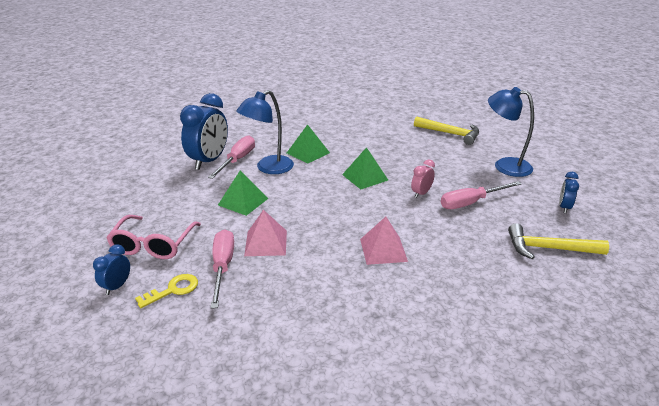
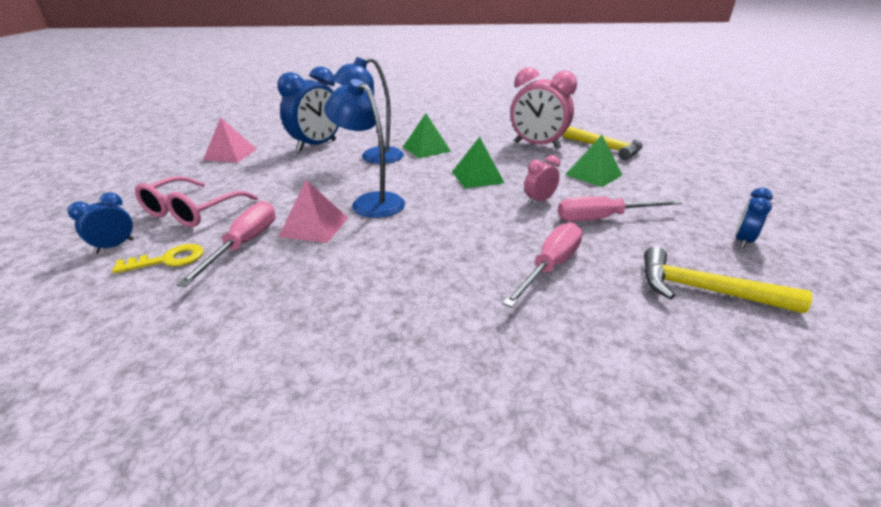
camera: 15 degrees right, 0 degrees up
pink screwdriver [208,135,255,179] -> pink screwdriver moved to [502,222,583,308]
green pyramid [218,171,269,216] -> green pyramid moved to [565,135,622,187]
pink pyramid [360,217,408,265] -> pink pyramid moved to [203,118,257,162]
blue lamp [488,87,534,177] -> blue lamp moved to [324,79,405,218]
none -> pink clock [510,67,577,149]

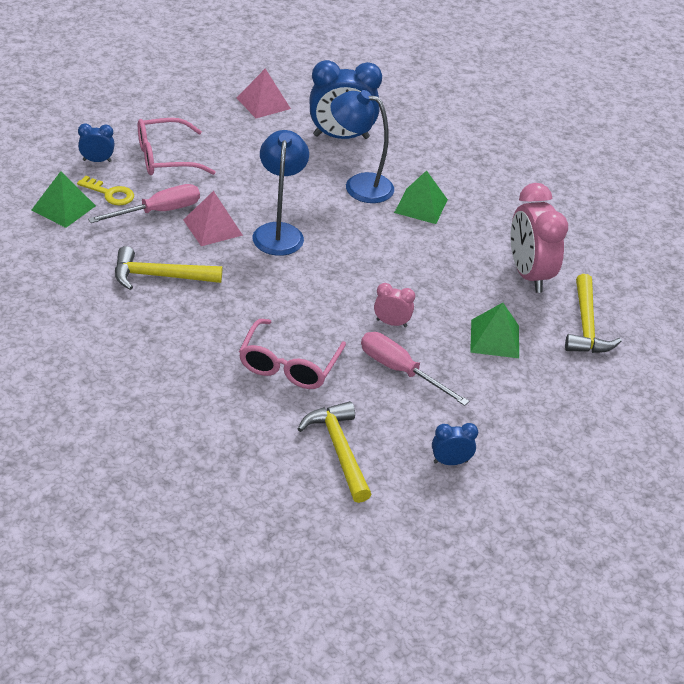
camera: 45 degrees right, 10 degrees up
green pyramid [452,137,504,188] -> green pyramid moved to [32,171,96,228]
pink screwdriver [502,222,583,308] -> pink glasses [239,319,346,389]
none -> yellow hammer [115,246,222,290]

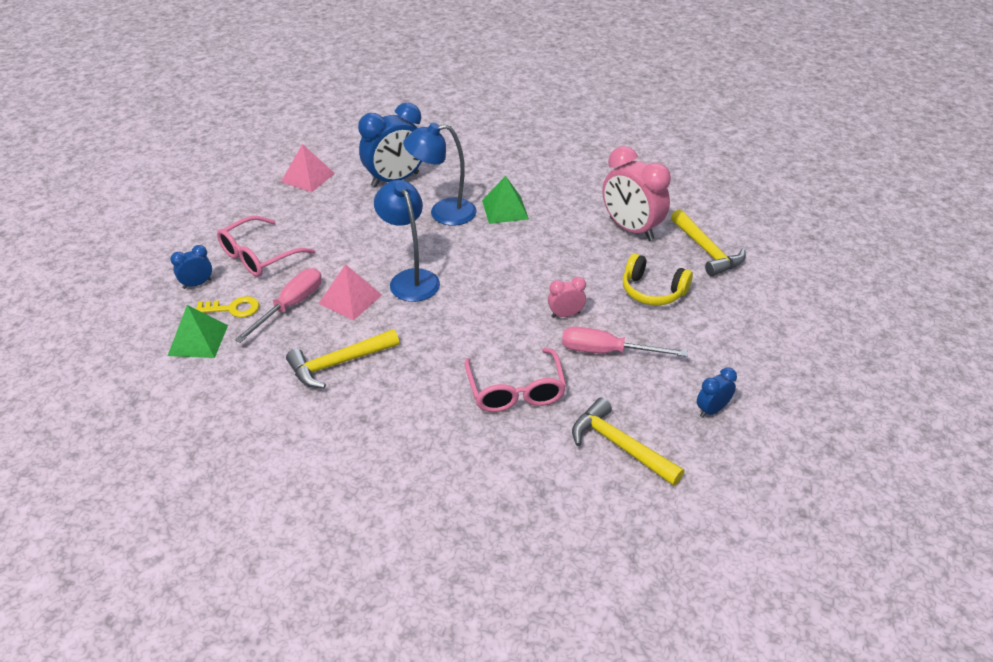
camera: 25 degrees left, 0 degrees up
green pyramid [470,303,519,358] -> yellow headphones [623,253,693,306]

